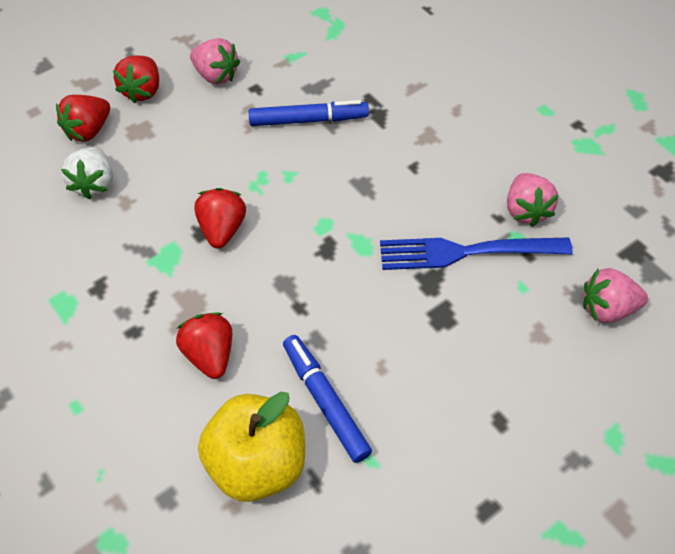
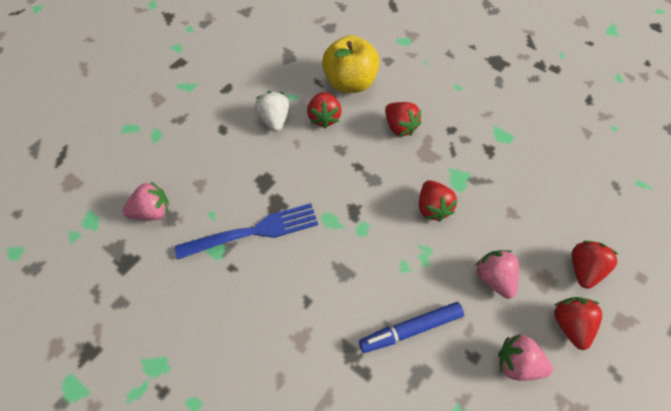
camera: 165 degrees right, 5 degrees up
white strawberry [61,147,113,199] -> white strawberry moved to [255,91,289,132]
blue marker [283,335,372,463] -> red strawberry [307,92,342,128]
pink strawberry [507,173,558,227] -> pink strawberry moved to [475,250,519,299]

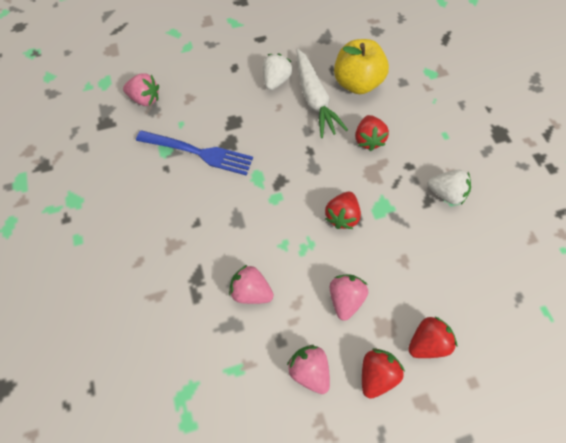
camera: 35 degrees right, 5 degrees up
red strawberry [307,92,342,128] -> white carrot [297,49,348,138]
blue marker [359,302,464,353] -> pink strawberry [229,265,274,304]
none -> white strawberry [427,170,471,205]

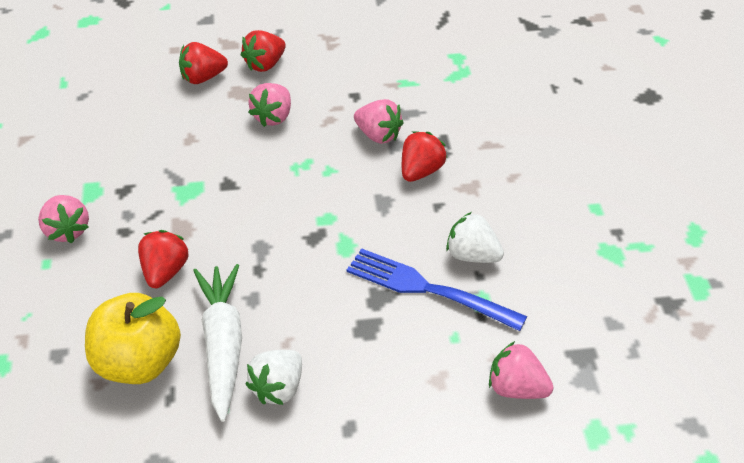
camera: 170 degrees left, 20 degrees down
pink strawberry [287,345,330,394] -> pink strawberry moved to [38,195,89,243]
red strawberry [325,191,361,229] -> red strawberry moved to [402,131,447,182]
white strawberry [427,170,471,205] -> white strawberry moved to [446,212,504,263]

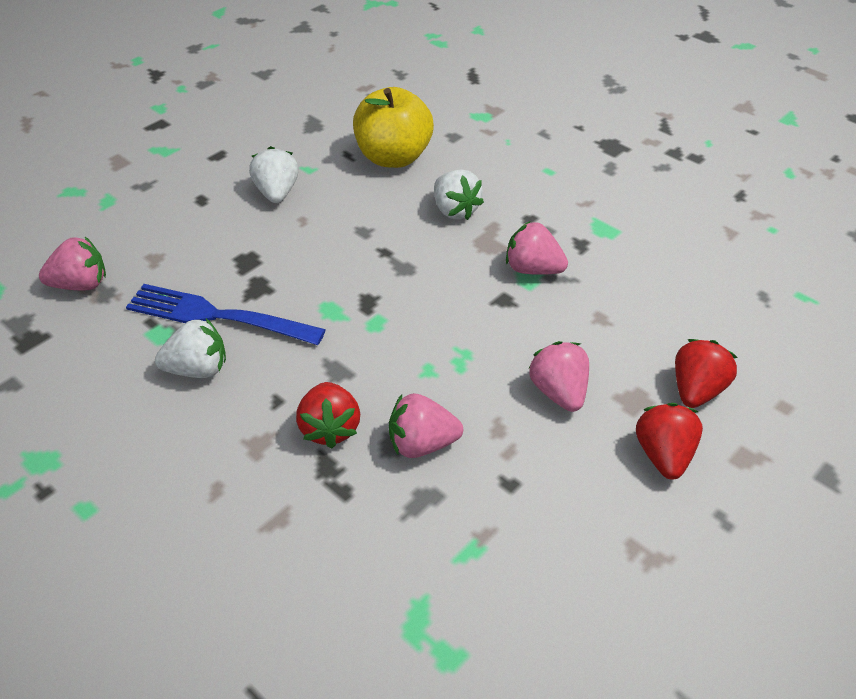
camera: 140 degrees right, 0 degrees up
pink strawberry [38,195,89,243] -> pink strawberry moved to [506,221,568,275]
red strawberry [138,230,189,288] -> white strawberry [434,170,484,220]
white carrot [193,264,242,422] -> none
blue fork [346,248,527,331] -> blue fork turned 150 degrees counterclockwise [126,284,326,345]

